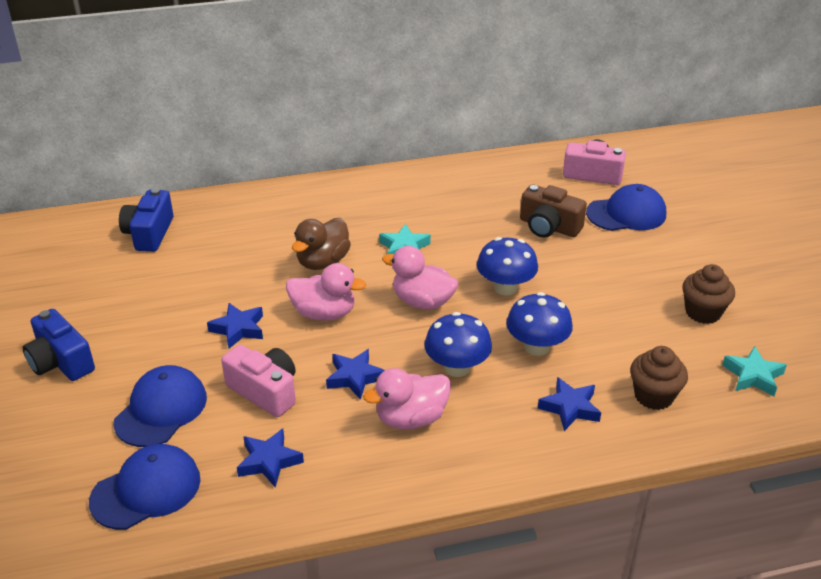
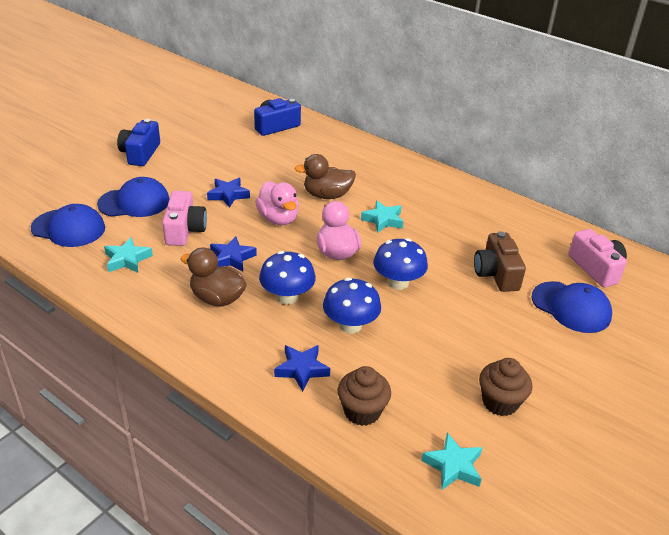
camera: 50 degrees right, 0 degrees up
blue star [237,429,304,488] -> turquoise star [104,237,153,273]
pink duck [363,368,451,430] -> brown duck [180,247,247,307]

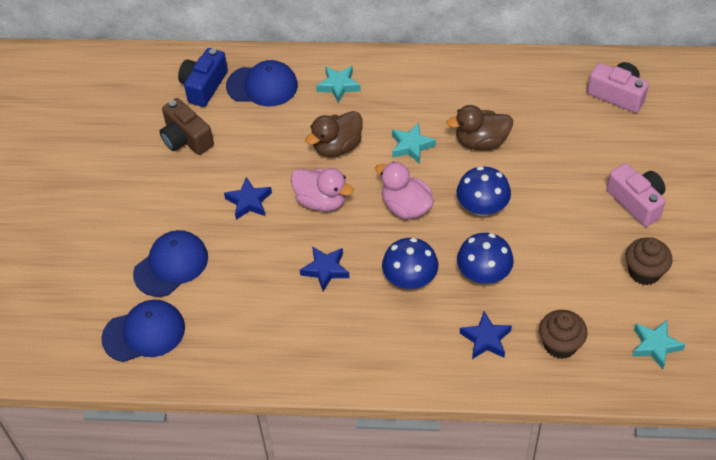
camera: 30 degrees left, 15 degrees up
turquoise star [104,237,153,273] -> turquoise star moved to [316,66,361,103]
blue camera [117,119,160,166] -> none
pink camera [162,191,207,246] -> pink camera moved to [607,163,665,227]
brown duck [180,247,247,307] -> brown duck moved to [446,105,513,150]
brown camera [474,231,526,292] -> brown camera moved to [160,98,214,155]
blue cap [532,281,612,333] -> blue cap moved to [226,60,298,107]

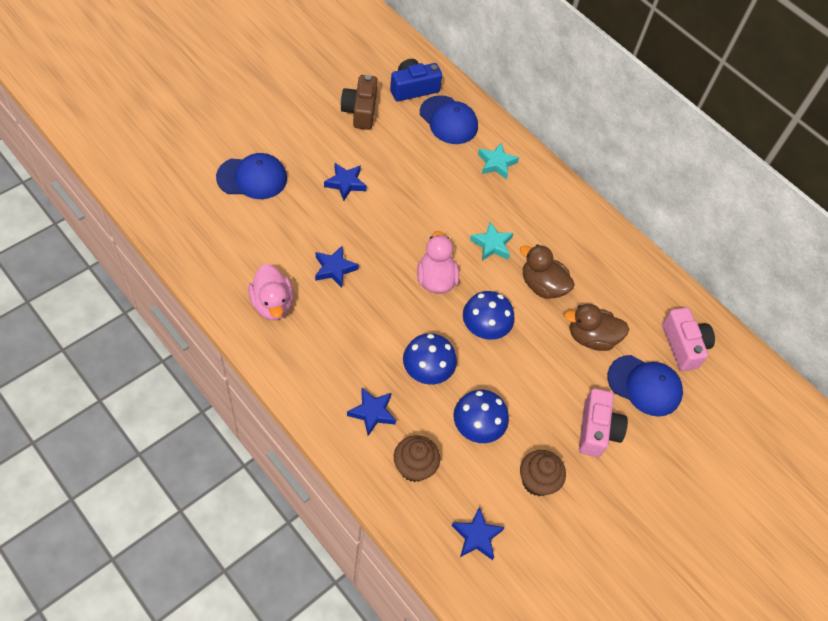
camera: 35 degrees right, 5 degrees up
blue cap [101,300,185,362] -> blue cap moved to [607,355,683,417]
pink duck [291,168,354,212] -> pink duck moved to [248,264,294,320]
brown duck [305,111,363,157] -> brown duck moved to [564,304,629,351]
blue mushroom [382,238,438,289] -> blue mushroom moved to [453,390,509,443]
turquoise star [632,320,685,370] -> blue star [451,507,505,560]

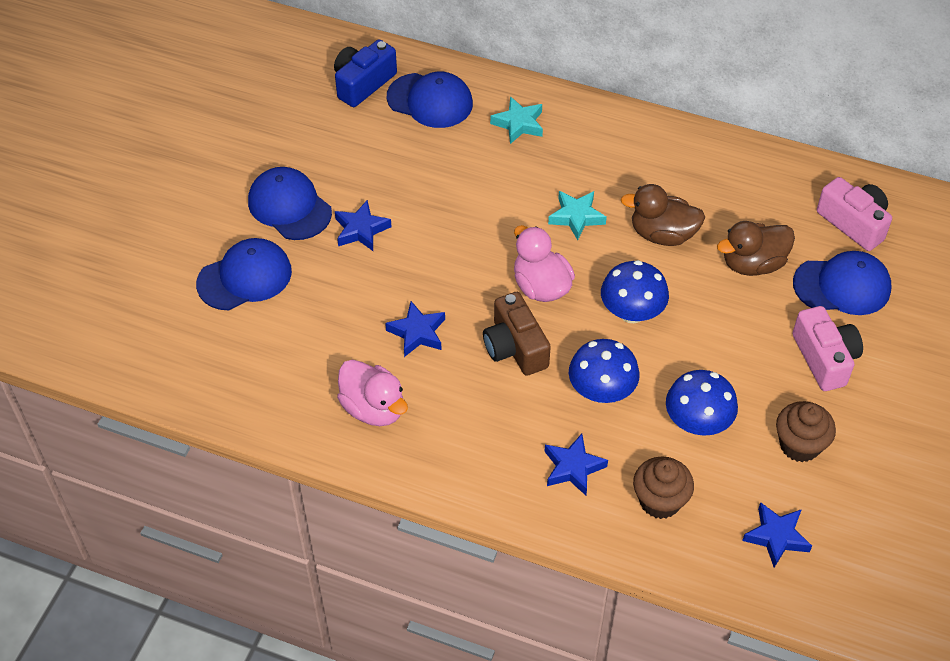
camera: 20 degrees left, 5 degrees down
brown camera [341,75,378,130] -> brown camera moved to [483,292,551,376]
none -> blue cap [248,167,332,240]

